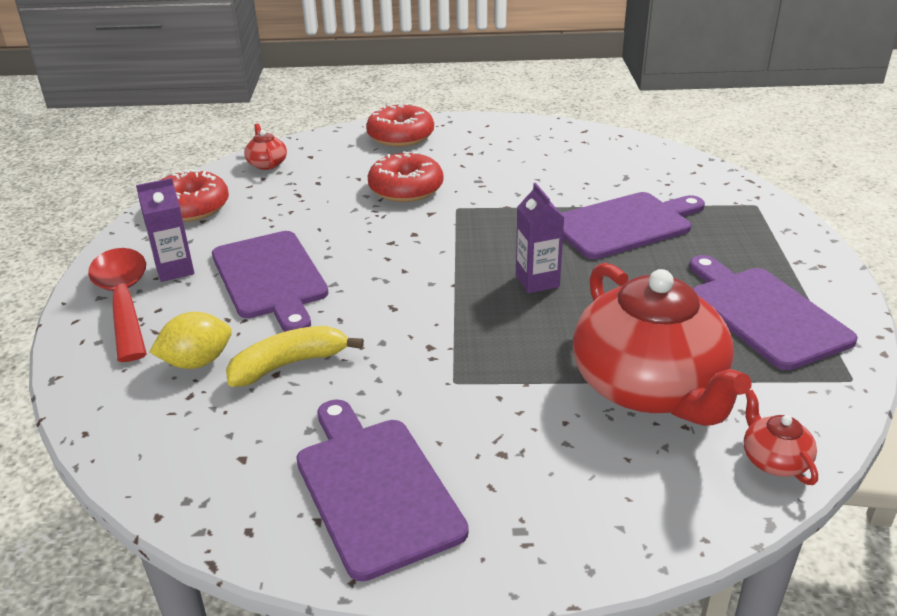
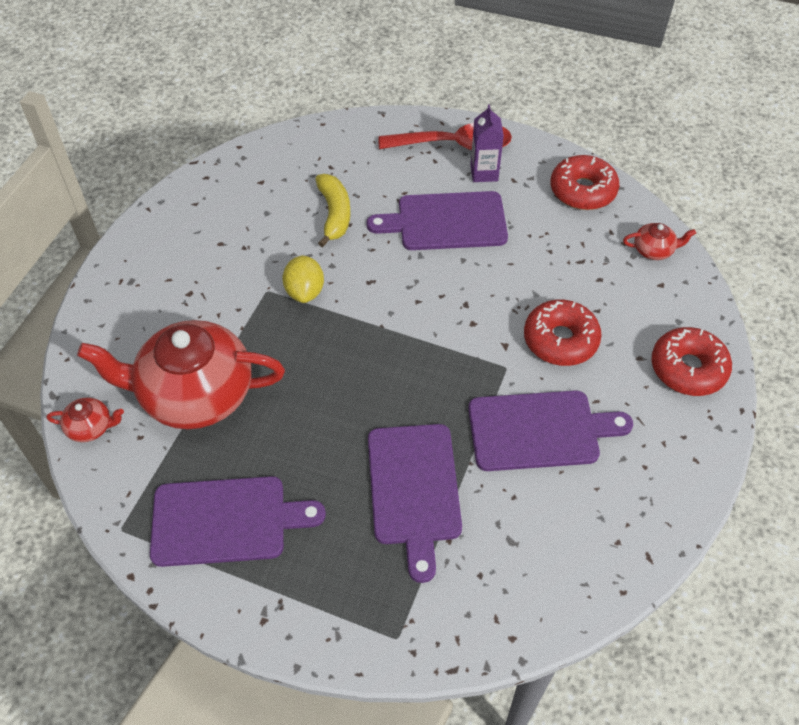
camera: 110 degrees right, 20 degrees up
yellow lemon [150,312,232,369] -> yellow lemon moved to [282,255,324,303]
purple cutting board [296,399,469,581] -> purple cutting board moved to [468,390,633,471]
purple carton [516,183,564,293] -> none

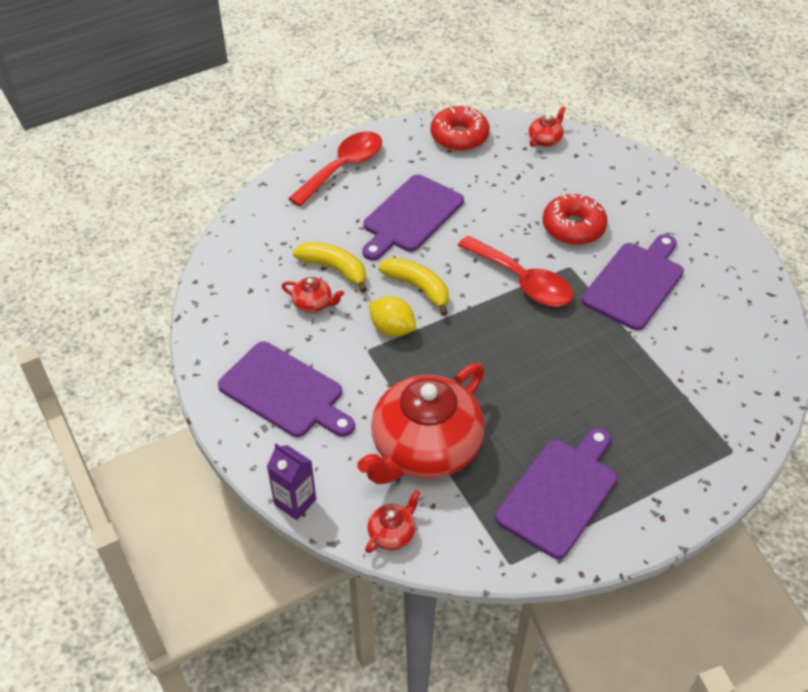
camera: 50 degrees left, 5 degrees down
purple cutting board [368,424,462,583] -> purple cutting board moved to [218,342,355,437]
purple carton [470,104,504,182] -> purple carton moved to [267,443,316,520]
red donut [651,327,732,396] -> none
none -> red teapot [282,277,344,313]
none -> yellow banana [378,258,449,316]
none -> red spoon [457,236,573,307]

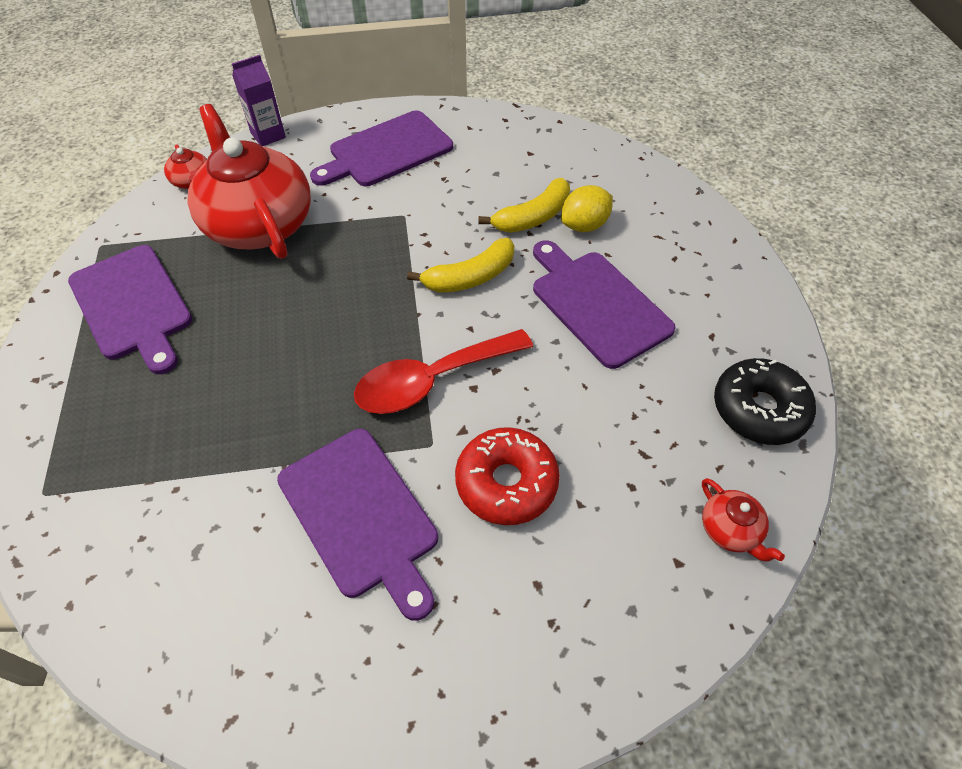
camera: 110 degrees right, 5 degrees up
red teapot [282,277,344,313] -> none
red spoon [288,131,382,206] -> none
yellow lemon [369,296,416,337] -> yellow lemon moved to [561,185,613,232]
red donut [430,106,490,151] -> black donut [714,358,816,445]

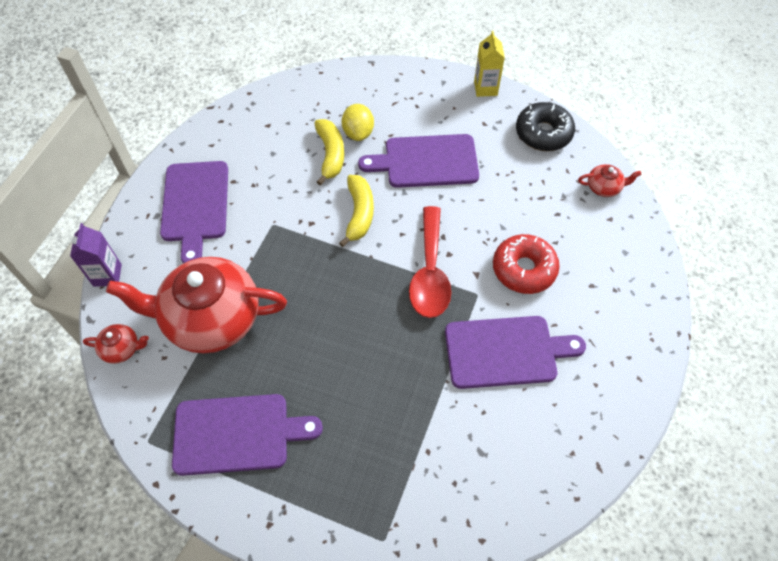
camera: 60 degrees left, 5 degrees up
none -> yellow carton [474,31,505,97]

